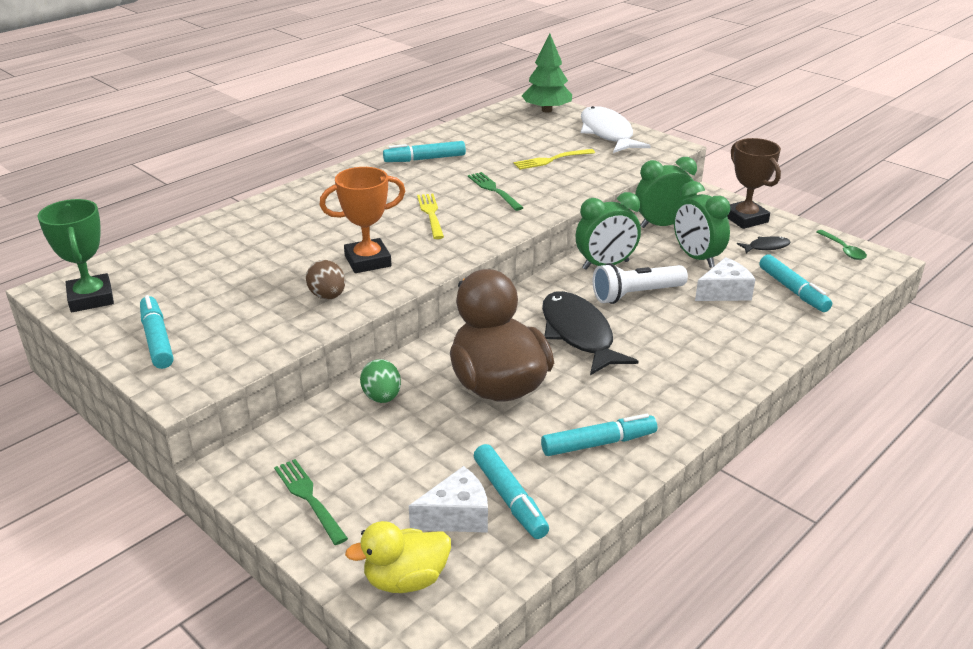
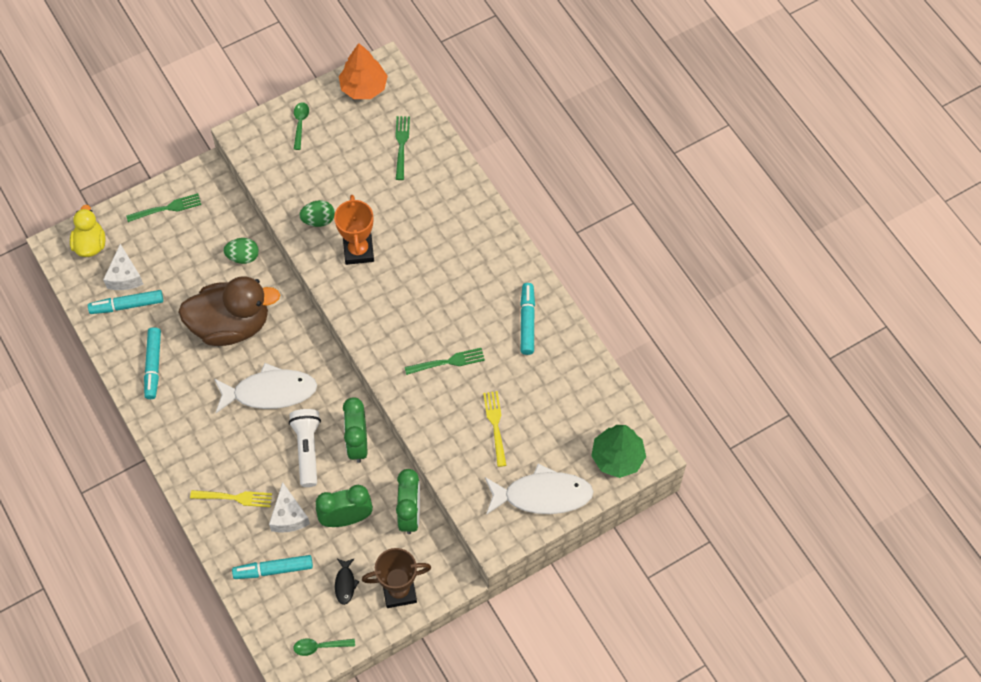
camera: 105 degrees right, 30 degrees up
green trophy [37,199,114,312] -> orange tree [339,43,388,99]
turquoise marker [140,295,173,369] -> green spoon [294,102,309,150]
brown egg [306,260,345,300] -> green egg [299,200,335,227]
yellow fork [417,194,444,239] -> yellow fork moved to [190,490,272,507]
black fish [542,291,638,375] -> white fish [214,363,317,413]
none -> green fork [395,116,410,180]

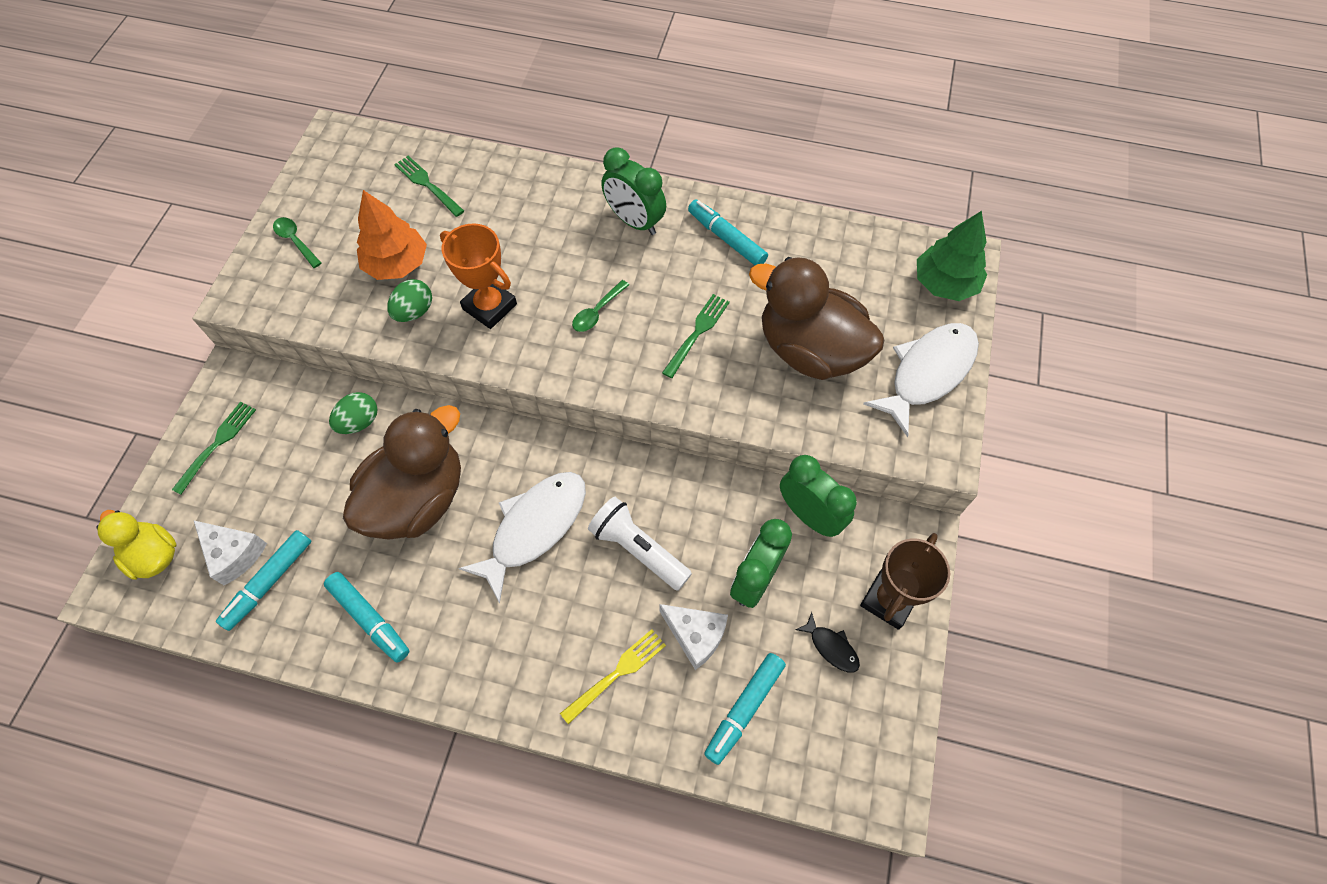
camera: 45 degrees left, 0 degrees up
green spoon [293,639,355,656] -> green spoon moved to [572,280,629,332]
orange tree [339,43,388,99] -> orange tree moved to [357,190,427,280]
green clock [343,397,367,463] -> green clock moved to [601,148,666,235]
yellow fork [483,391,507,467] -> brown duck [749,257,884,380]

